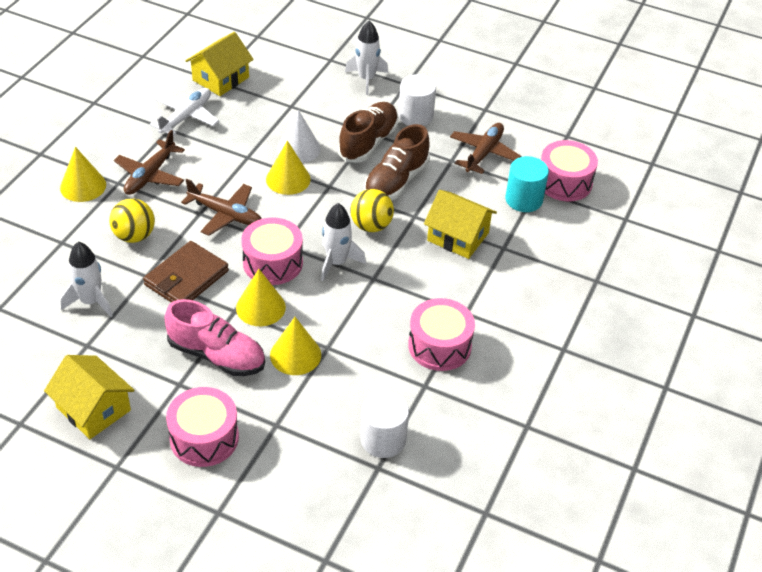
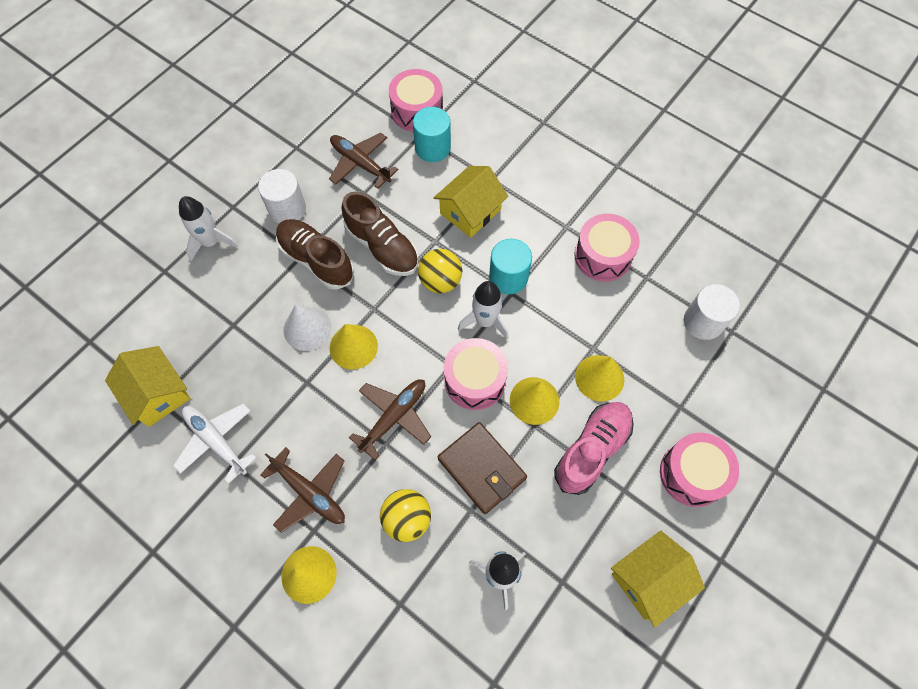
camera: 75 degrees left, 20 degrees up
none -> turquoise cylinder [489,239,532,294]

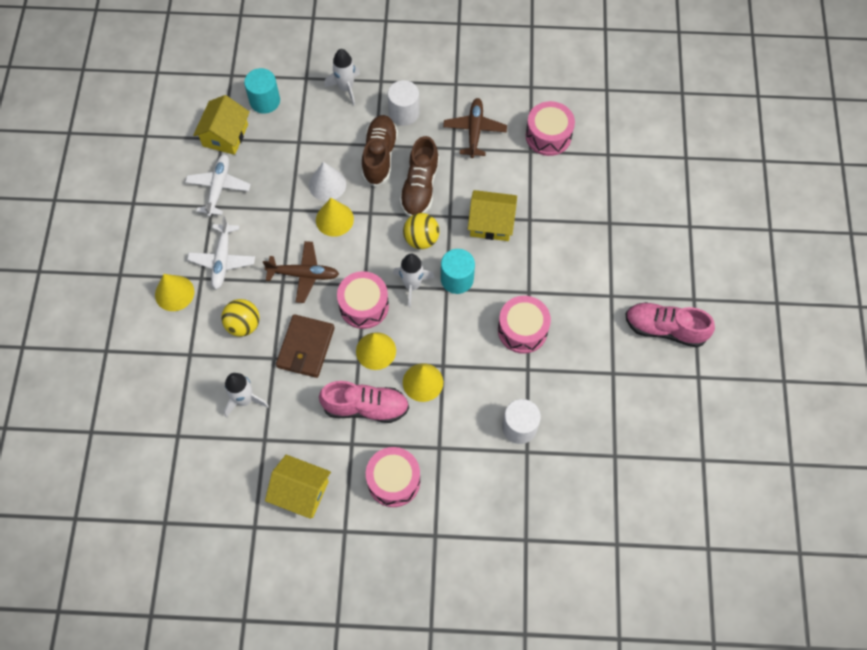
camera: 55 degrees right, 0 degrees up
brown plane [260,447,345,533] -> white plane [187,216,255,289]
turquoise cylinder [413,107,451,162] -> turquoise cylinder moved to [244,68,280,114]
none -> pink shoe [625,302,715,348]

